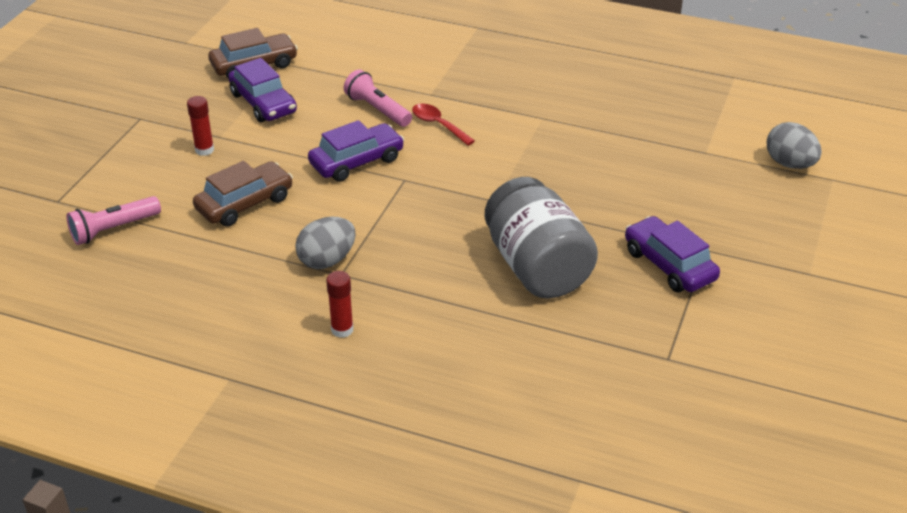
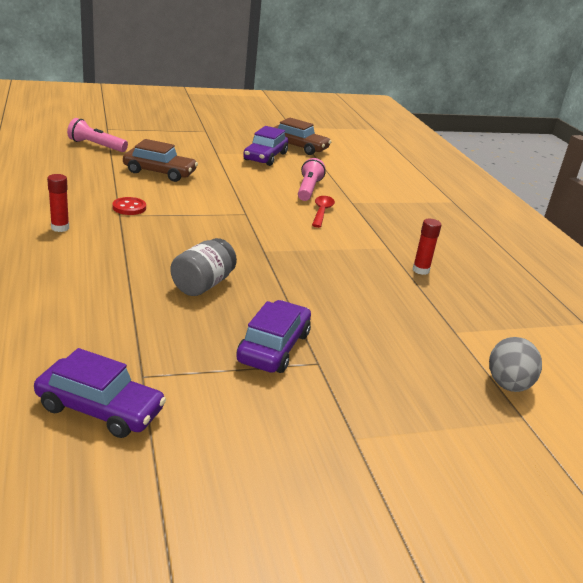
camera: 50 degrees right, 10 degrees down
red glue stick [187,96,214,156] -> red glue stick moved to [412,219,441,275]
grey egg [295,217,356,269] -> red button [112,197,146,215]
purple car [308,120,404,182] -> purple car moved to [34,348,166,438]
grey jar [485,177,598,298] -> grey jar [170,238,237,296], size x0.60

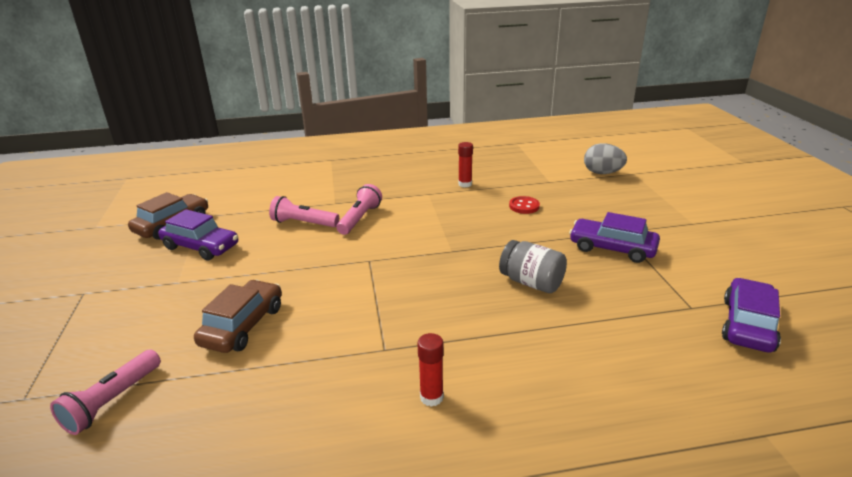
camera: 80 degrees left, 0 degrees up
red button [112,197,146,215] -> red button moved to [509,196,540,214]
red spoon [312,196,335,228] -> pink flashlight [336,184,382,235]

